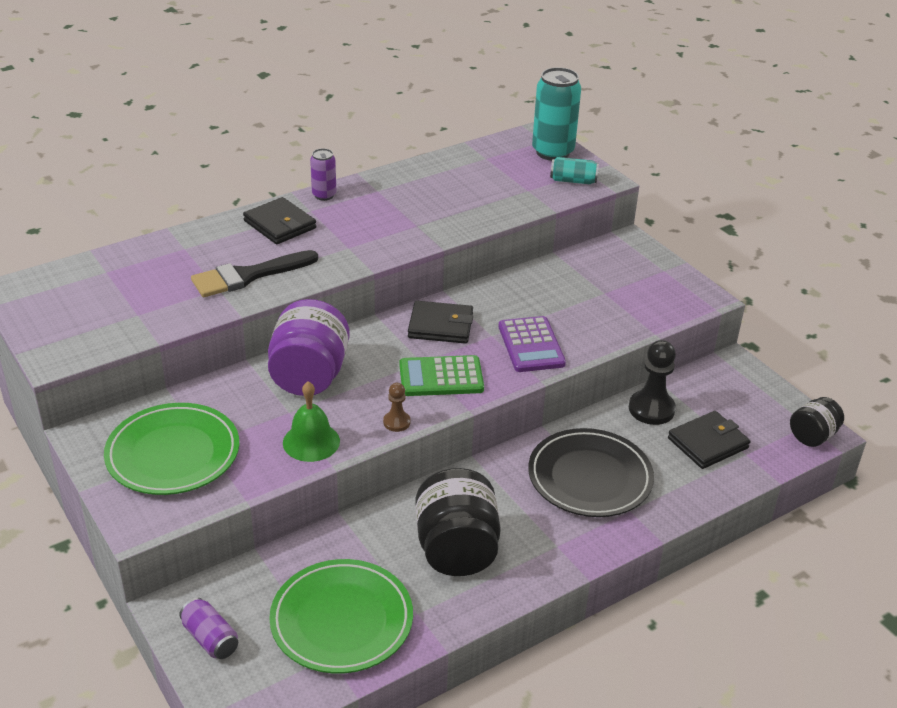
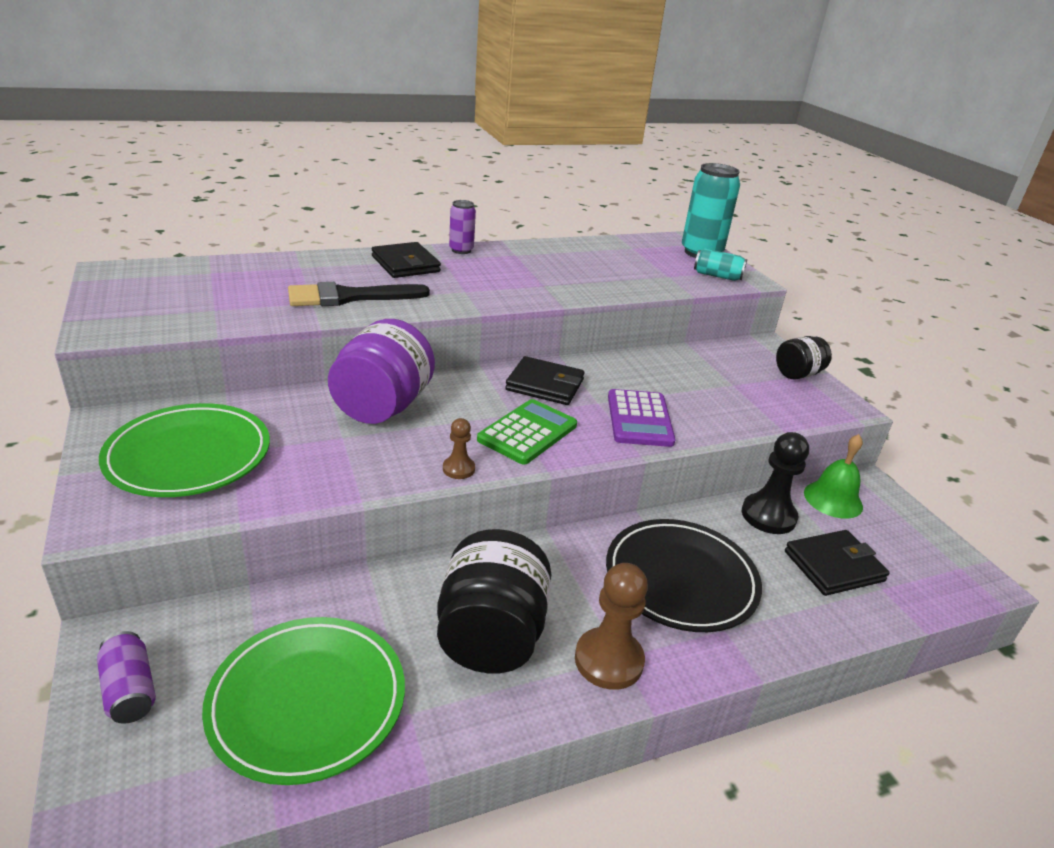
camera: 10 degrees right, 5 degrees down
green bell [283,382,340,462] -> green bell moved to [804,434,863,519]
green calculator [399,355,484,396] -> green calculator turned 120 degrees clockwise [477,399,577,465]
black jar [790,397,844,447] -> black jar moved to [776,336,832,380]
none -> brown pawn [575,563,648,690]

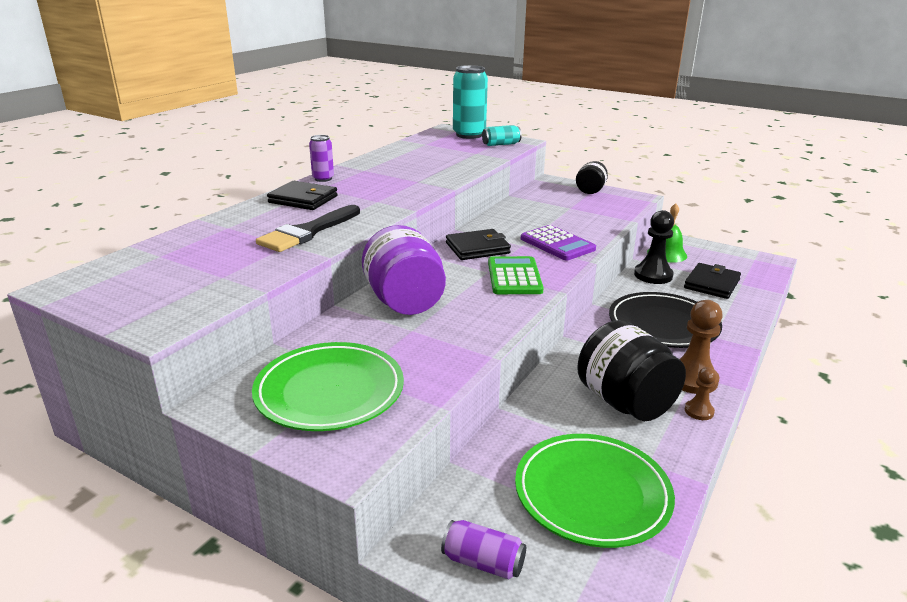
camera: 35 degrees left, 5 degrees down
brown pawn [443,418,475,479] -> brown pawn moved to [685,367,716,420]

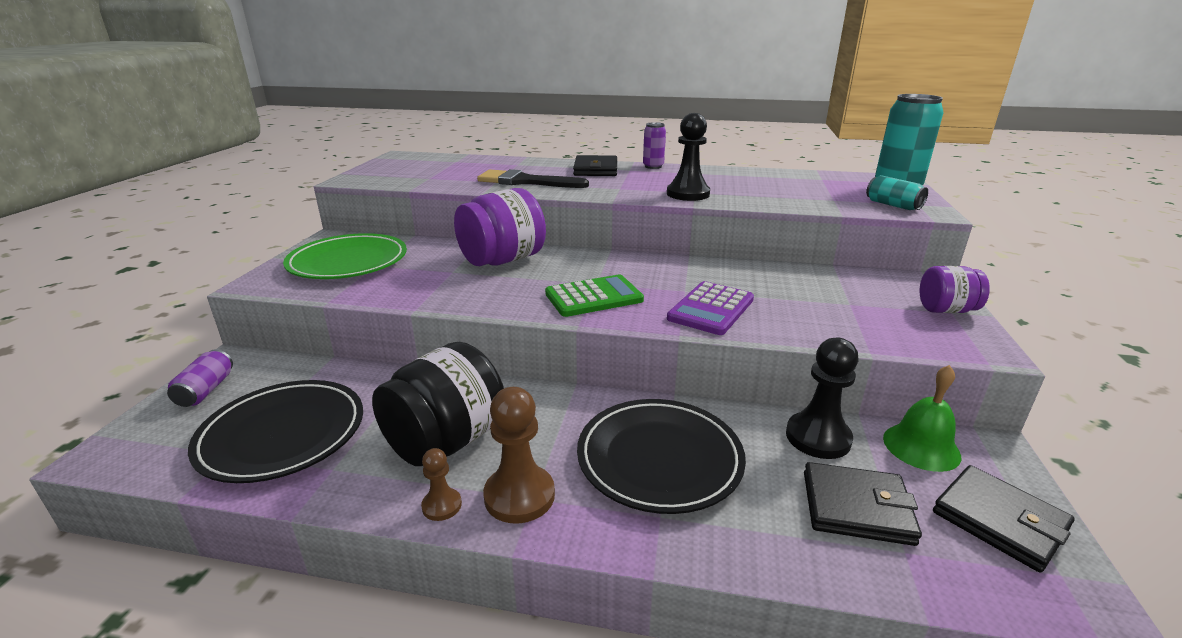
camera: 70 degrees right, 0 degrees up
black wallet [446,229,511,260] -> black wallet moved to [933,465,1074,572]
green plate [515,434,675,548] -> black plate [188,380,363,483]
black jar [576,161,608,194] -> purple jar [919,266,990,313]
none -> black pawn [667,113,710,201]

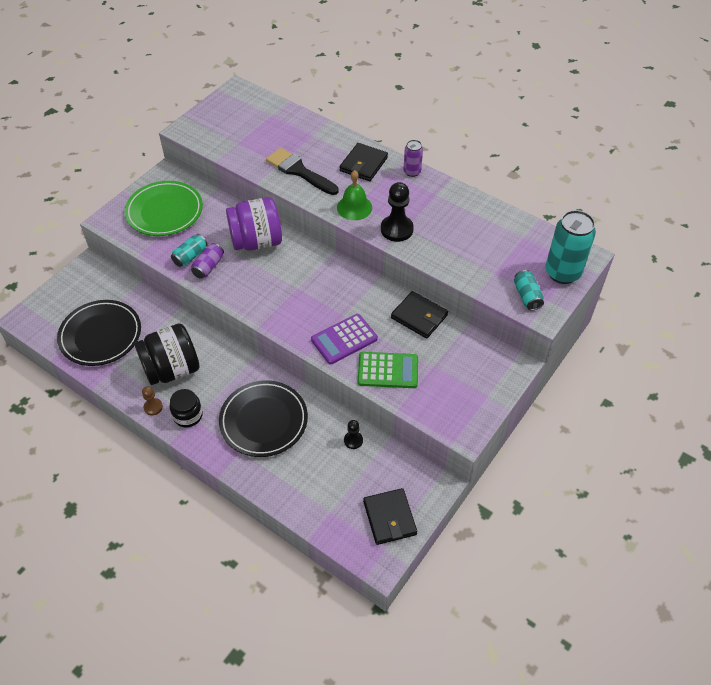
camera: 25 degrees right, 25 degrees up
purple can [167,349,233,407] -> purple can moved to [191,243,224,279]
brown pawn [483,387,555,524] -> black jar [170,389,203,428]
green calculator [545,275,644,317] -> green calculator moved to [358,352,418,388]
black pawn [786,338,859,459] -> black pawn [344,420,363,449], size x0.54
black wallet [804,462,922,546] -> black wallet moved to [391,291,448,338]
green bell [883,365,961,472] -> green bell moved to [337,170,372,220]
purple jar [919,266,990,313] -> none
none -> turquoise can [171,234,208,267]

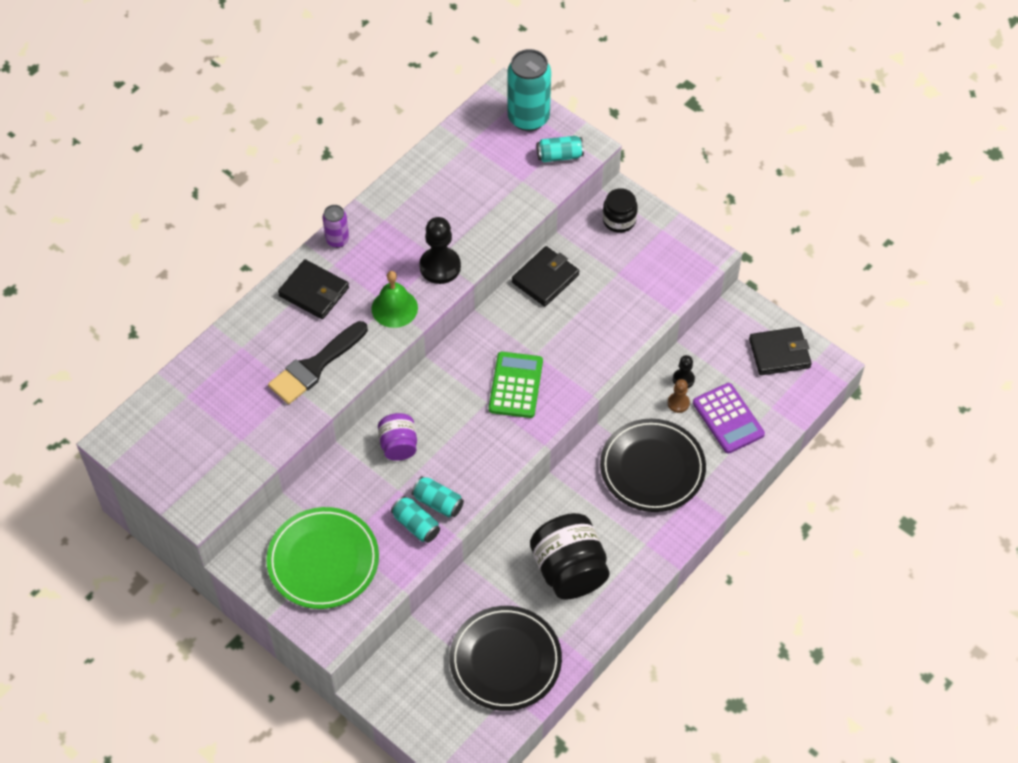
camera: 85 degrees left, 5 degrees up
brown pawn [142,386,163,415] -> brown pawn moved to [668,379,690,413]
black jar [170,389,203,428] -> black jar moved to [603,188,638,233]
purple can [191,243,224,279] -> turquoise can [412,476,464,517]
purple jar [226,197,282,251] -> purple jar [378,413,417,461], size x0.57
purple calculator [311,314,378,364] -> purple calculator moved to [693,383,765,454]
green calculator [358,352,418,388] -> green calculator moved to [489,352,543,418]

